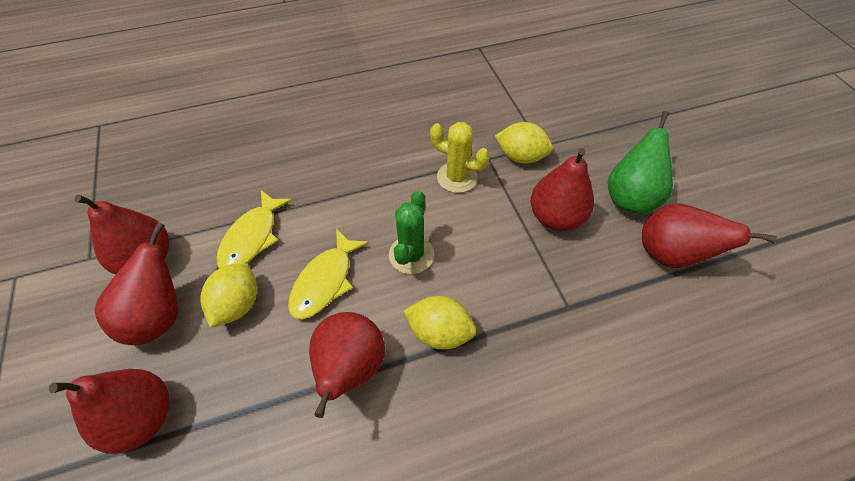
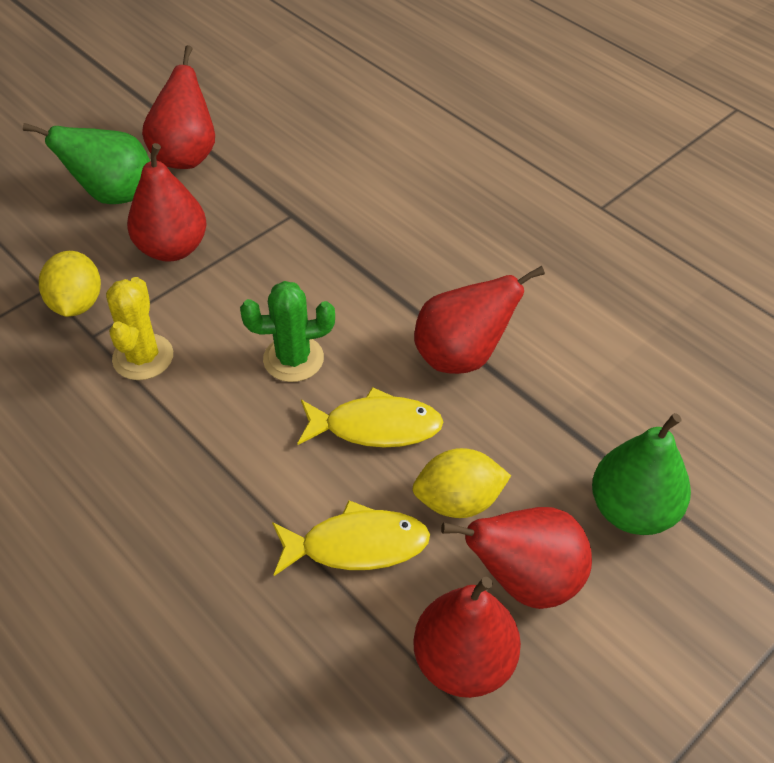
camera: 115 degrees left, 5 degrees down
red pear [49,369,170,454] -> green pear [592,413,691,535]
yellow lemon [404,296,476,350] -> none

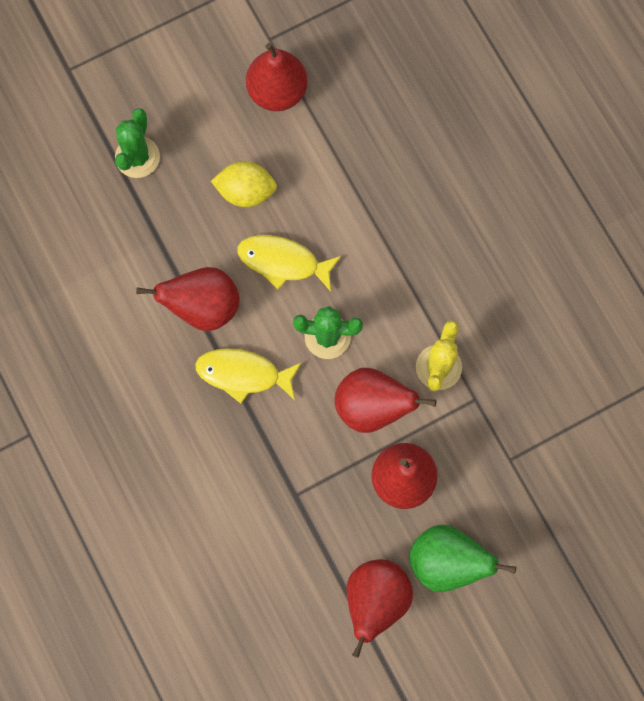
camera: 165 degrees left, 25 degrees up
yellow lemon [39,251,101,317] -> none
yellow fish [272,500,430,576] -> yellow fish moved to [195,348,302,403]
red pear [441,507,592,609] -> red pear moved to [334,368,436,433]
green pear [592,413,691,535] -> green cactus [115,108,160,178]

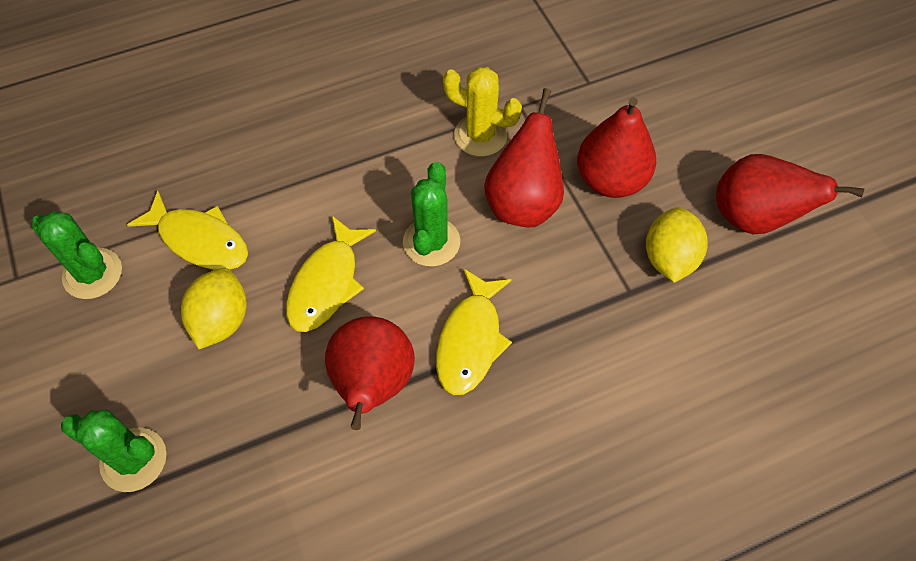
camera: 85 degrees left, 15 degrees down
red pear [246,43,307,111] -> green cactus [31,211,122,299]
green pear [409,525,516,592] -> none
none -> yellow fish [127,191,248,270]
none -> yellow lemon [646,207,708,283]

